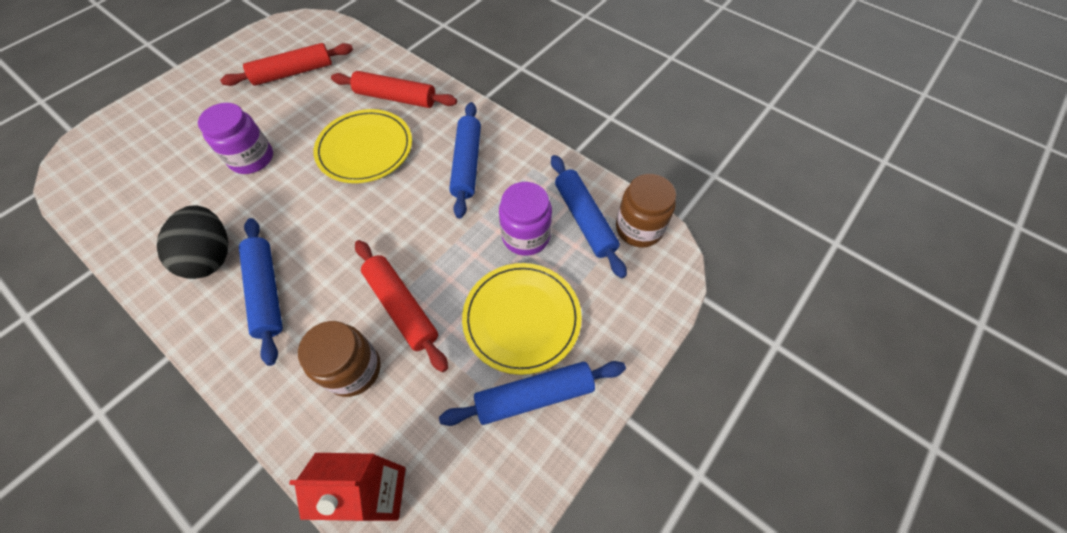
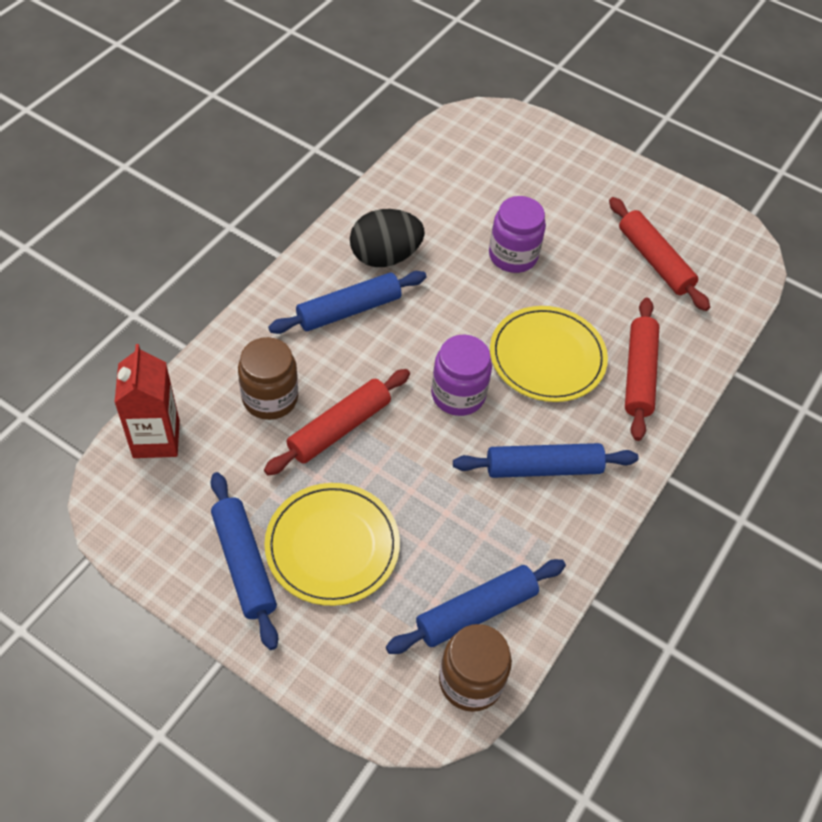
camera: 80 degrees right, 5 degrees down
purple jar [499,182,552,256] -> purple jar moved to [431,335,492,416]

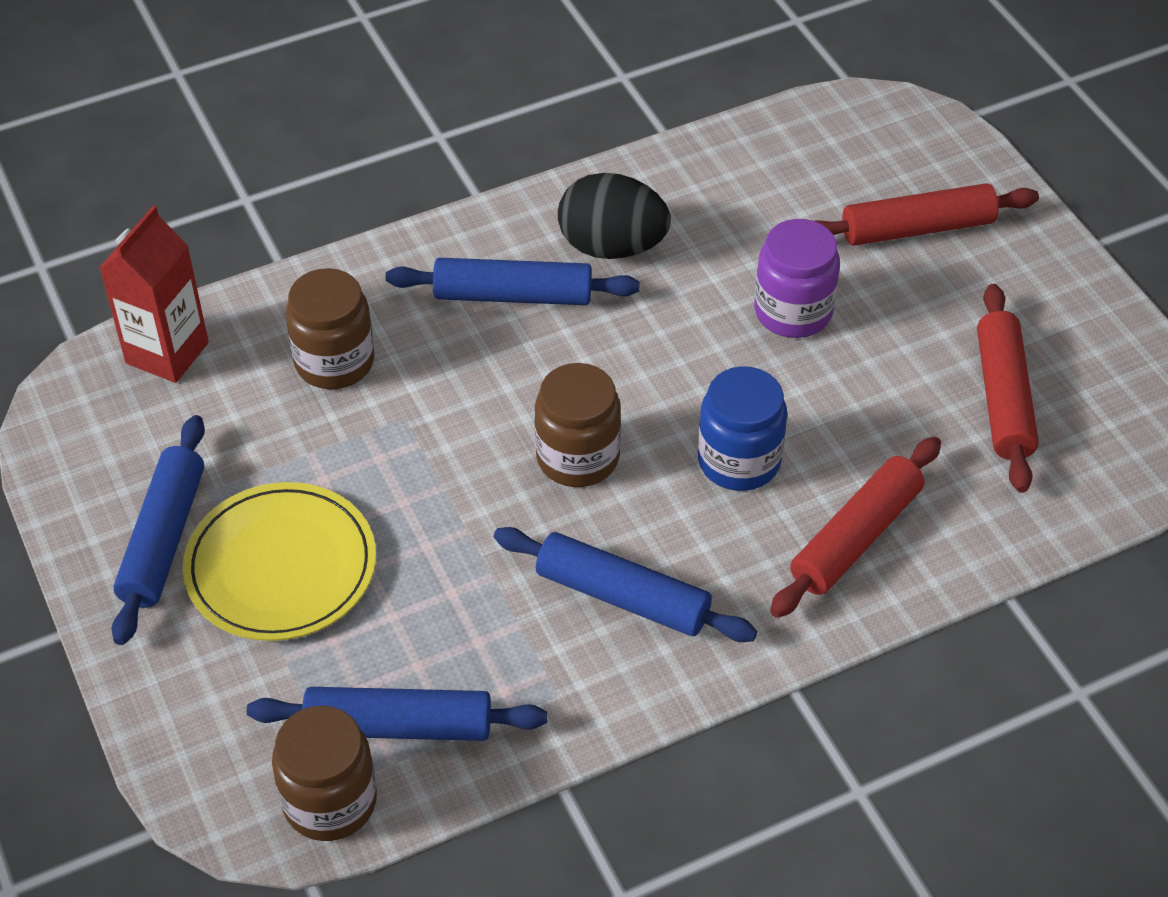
camera: 35 degrees right, 5 degrees down
red rolling pin [264,369,410,475] -> red rolling pin moved to [815,183,1039,246]
purple jar [431,335,492,416] -> brown jar [535,363,621,487]
yellow plate [490,306,608,402] -> blue jar [698,366,787,491]

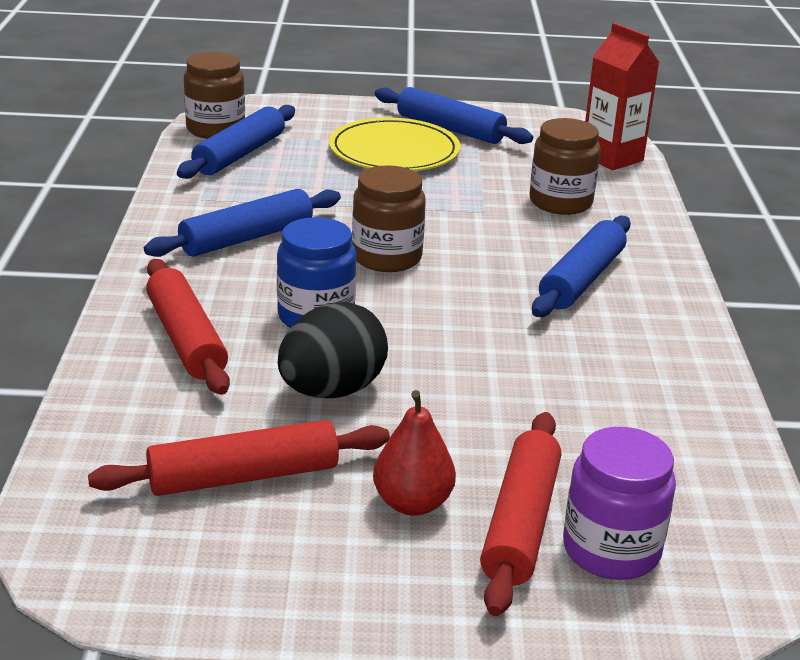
camera: 115 degrees right, 20 degrees down
black egg [558,173,671,259] -> black egg moved to [278,302,388,398]
purple jar [755,219,840,338] -> purple jar moved to [563,427,676,580]
red rolling pin [977,284,1039,493] -> red rolling pin turned 45 degrees counterclockwise [88,420,390,496]
none -> red pear [373,390,456,516]

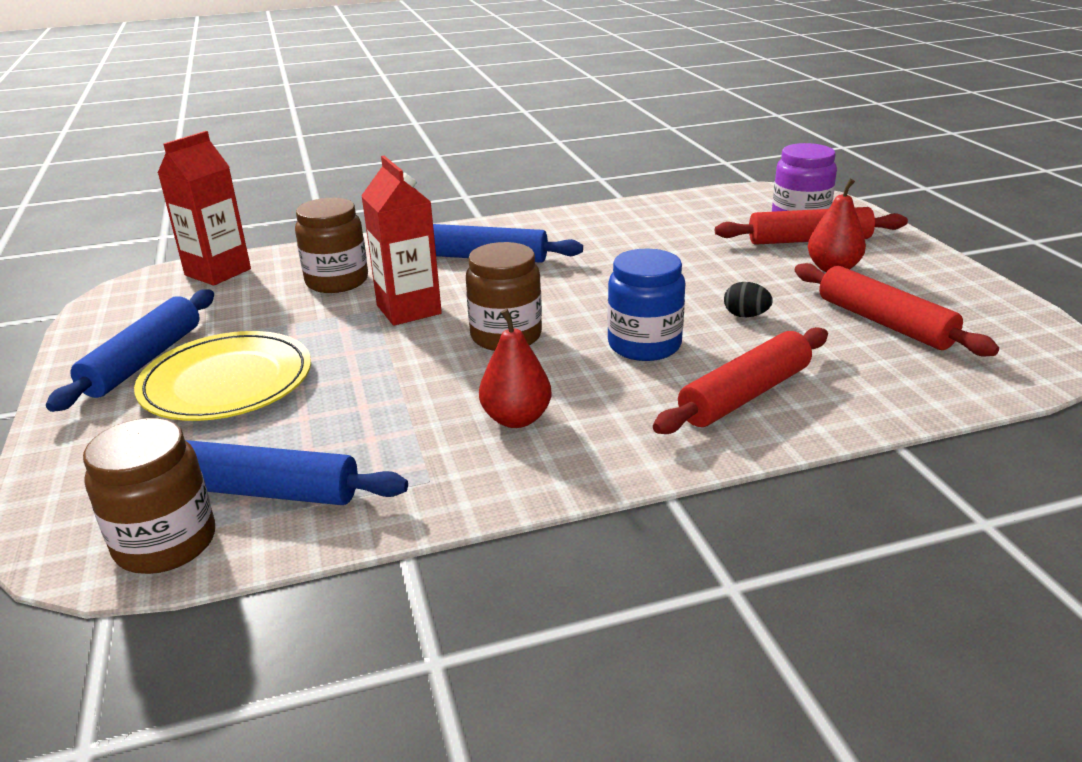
camera: 105 degrees left, 0 degrees up
blue rolling pin [144,189,341,257] -> red pear [479,309,552,428]
black egg [278,302,388,398] -> black egg [724,282,773,317], size x0.46
none -> red carton [361,156,442,326]

